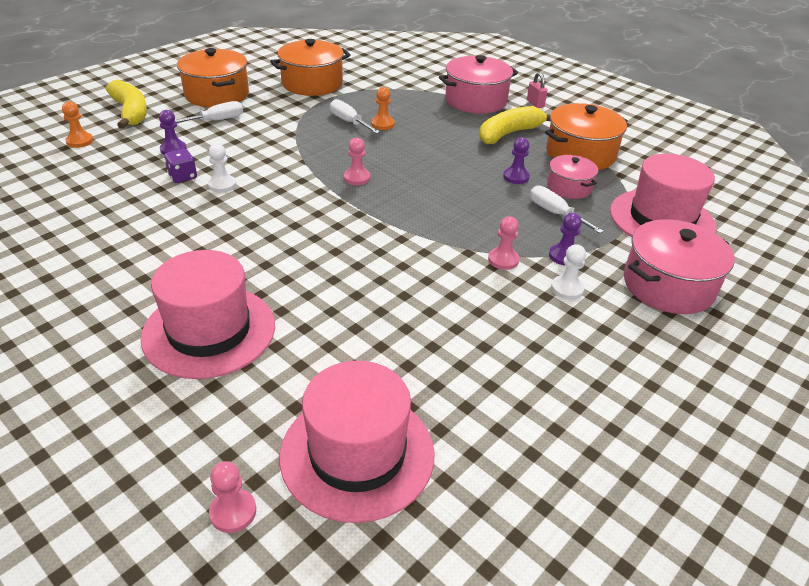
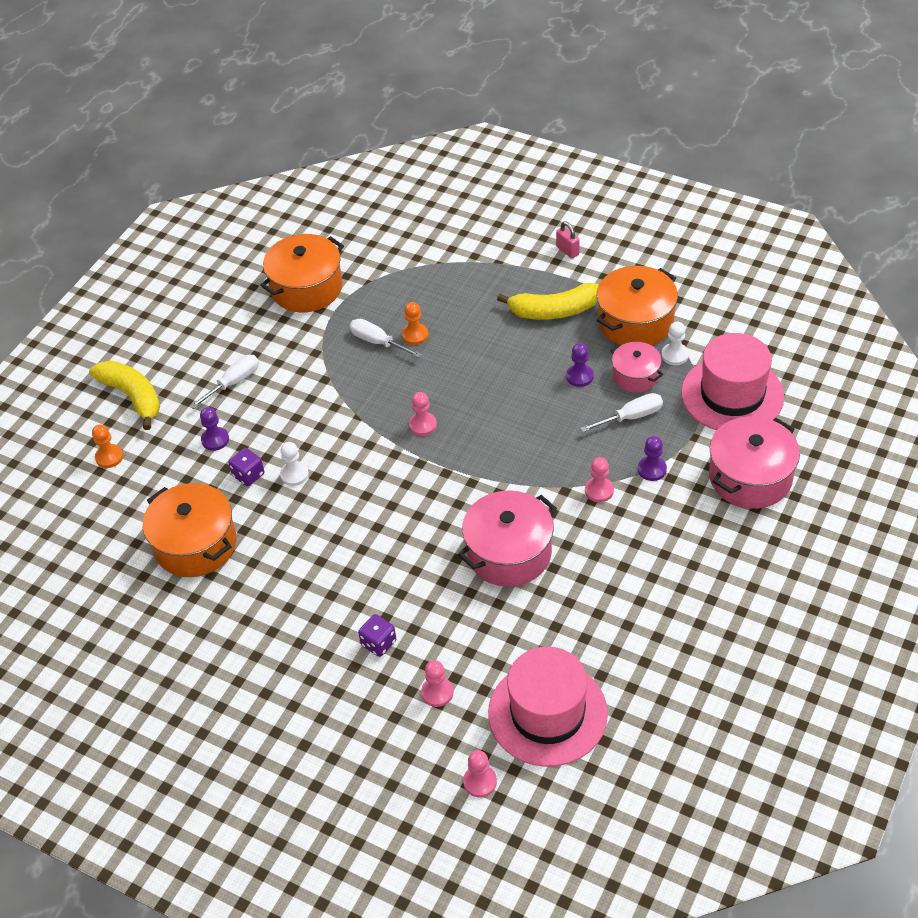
camera: 10 degrees left, 10 degrees up
pink hat [141,250,275,379] -> purple dice [358,614,396,657]
orange pot [177,48,249,107] -> orange pot moved to [143,483,236,577]
pink pot [439,55,518,114] -> pink pot moved to [458,490,557,587]
yellow banana [479,106,550,144] -> yellow banana turned 135 degrees counterclockwise [497,283,599,320]
white screwdriver [530,186,604,234] -> white screwdriver turned 120 degrees clockwise [580,393,663,432]
white pawn [551,244,586,300] -> white pawn moved to [661,322,689,365]
none -> pink pawn [421,660,453,707]

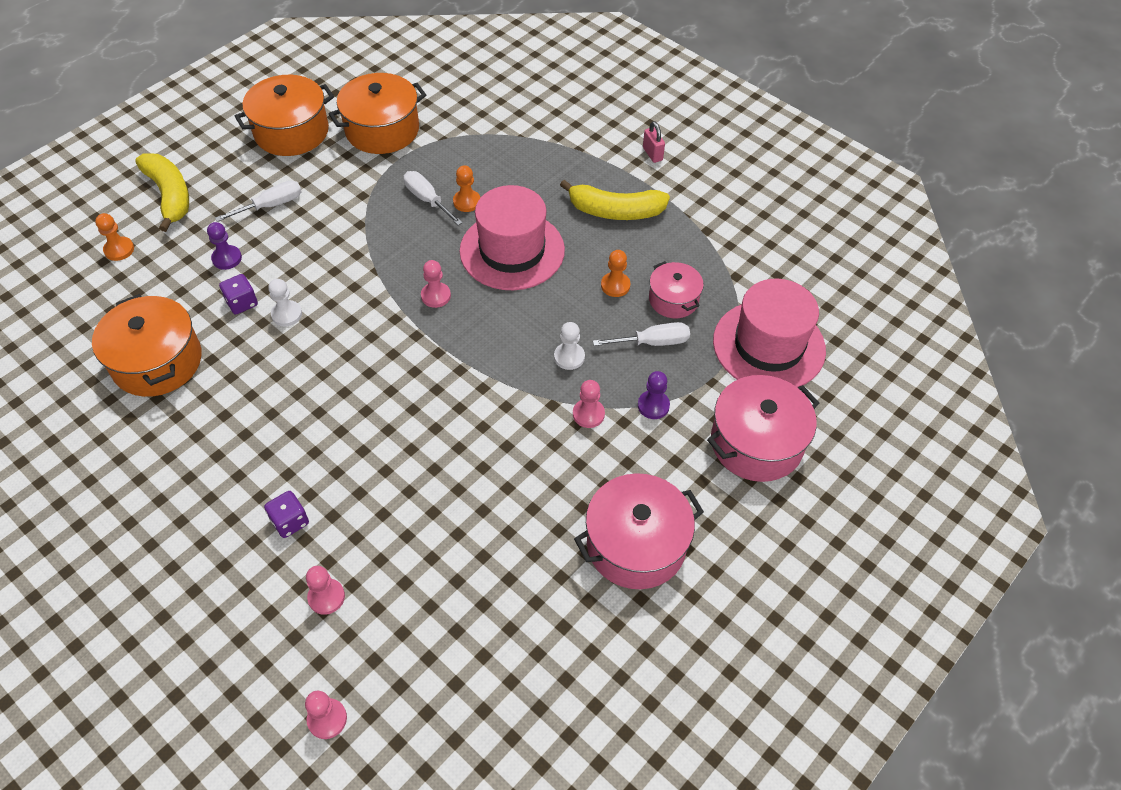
camera: 10 degrees right, 5 degrees up
pink pot [458,490,557,587] -> pink pot moved to [574,473,704,589]
pink hat [488,646,608,767] -> pink hat moved to [460,185,565,290]
purple pawn [566,343,594,387] -> orange pawn [601,250,631,297]
orange pot [597,266,678,346] -> orange pot moved to [235,75,334,156]
white pawn [661,322,689,365] -> white pawn moved to [554,322,585,370]

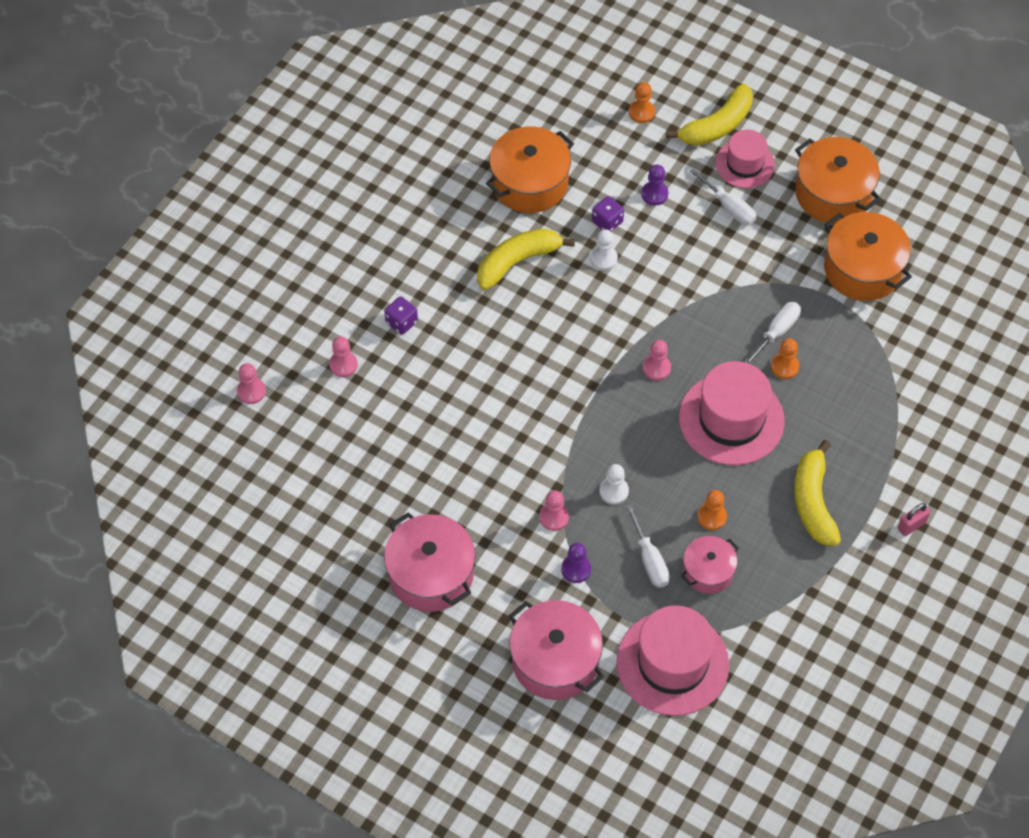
camera: 80 degrees right, 5 degrees up
none -> yellow banana [477,228,575,290]
none -> pink hat [715,129,775,188]

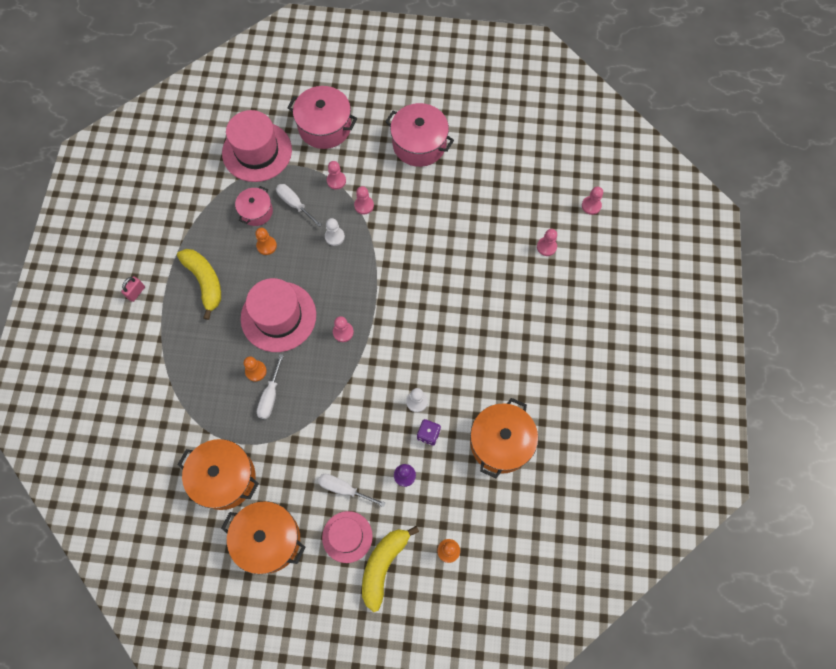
camera: 155 degrees right, 10 degrees up
purple dice [384,296,418,335] -> none
yellow banana [477,228,575,290] -> none
purple pawn [561,543,591,583] -> pink pawn [327,161,346,190]

